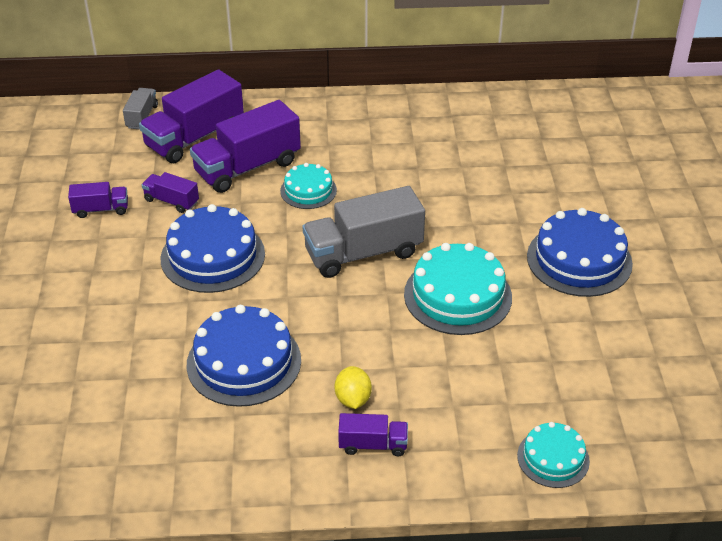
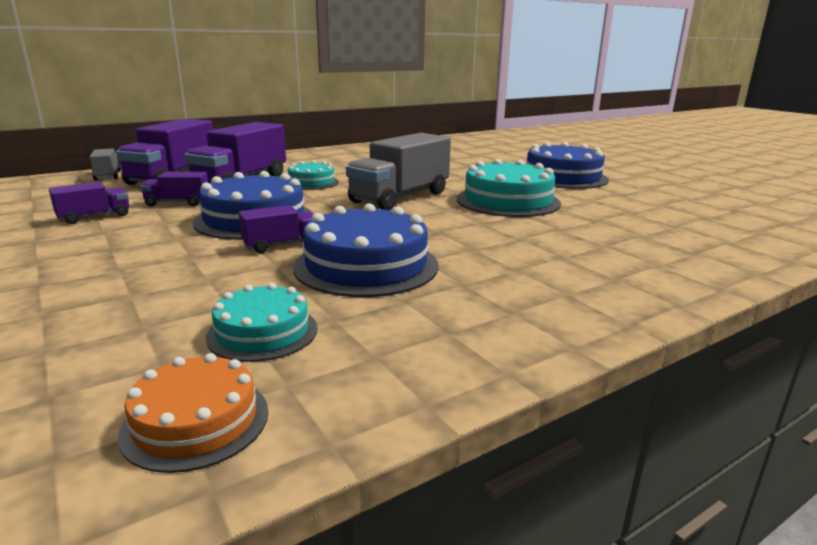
camera: 30 degrees left, 20 degrees down
yellow lemon [335,366,372,409] -> none
purple truck [338,413,408,456] -> purple truck moved to [239,205,313,253]
turquoise cake [517,422,590,488] -> turquoise cake moved to [206,283,318,362]
none -> orange cake [118,353,268,473]

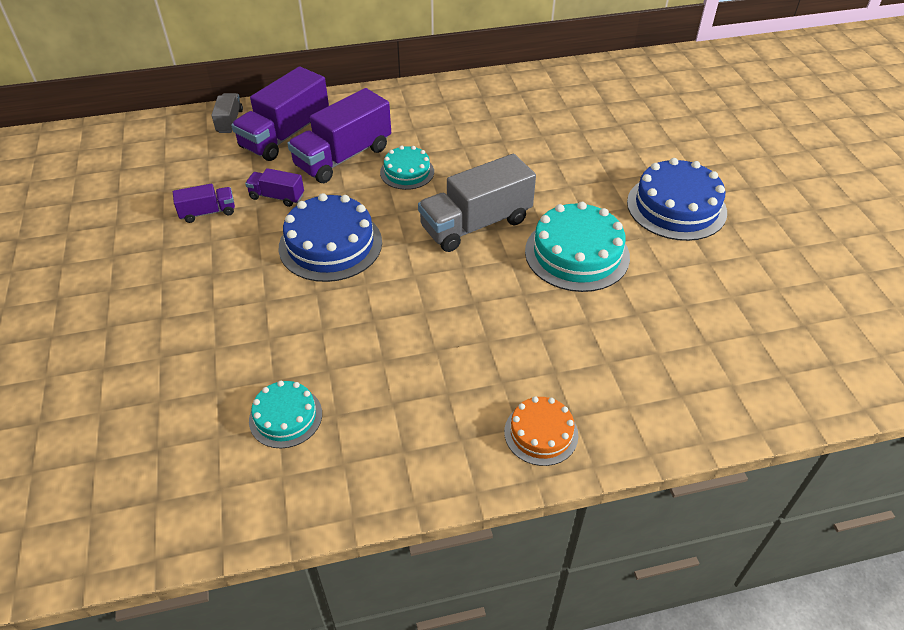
camera: 20 degrees right, 25 degrees up
orange cake [118,353,268,473] -> orange cake moved to [504,396,578,466]
purple truck [239,205,313,253] -> none
blue cake [293,203,439,297] -> none

